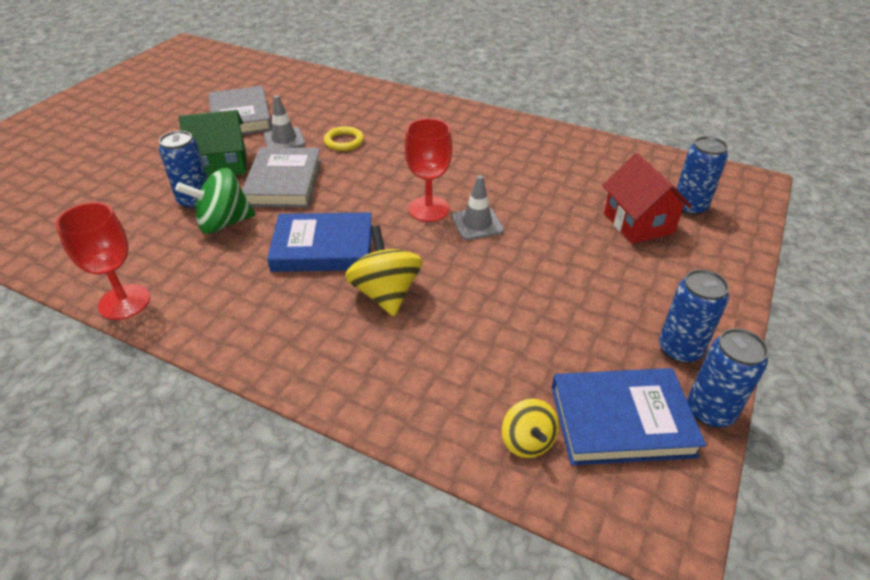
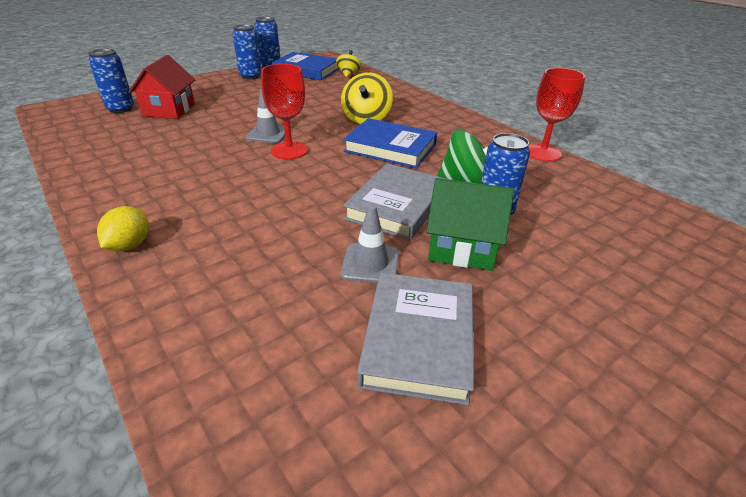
camera: 155 degrees left, 5 degrees down
yellow ring [324,126,364,151] -> none
none -> yellow lemon [97,206,149,251]

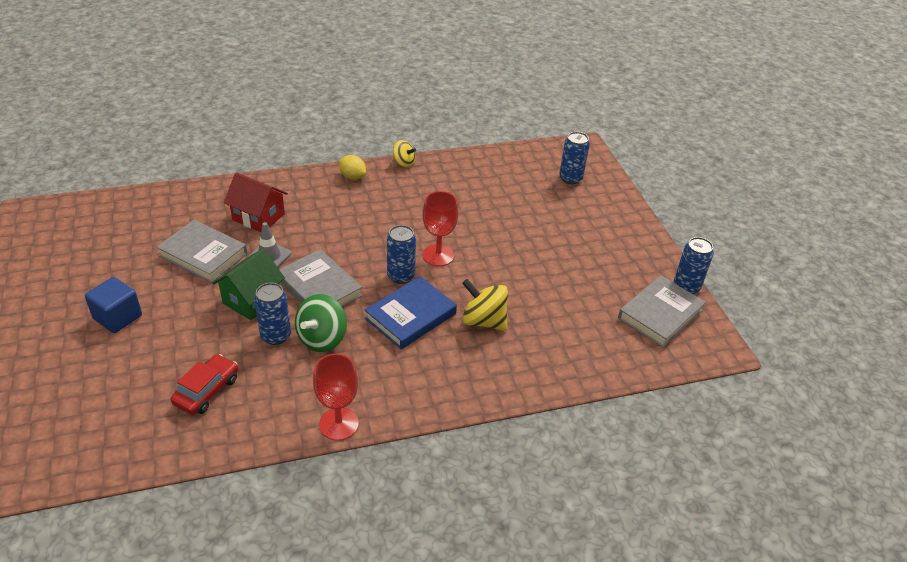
camera: 110 degrees right, 5 degrees up
red house [128,55,195,119] -> red house moved to [224,173,288,232]
blue can [232,24,262,79] -> blue can moved to [387,225,416,284]
grey traffic cone [246,89,285,143] -> none
blue book [272,52,339,80] -> grey book [618,275,706,347]
yellow spinning top [336,50,361,77] -> yellow spinning top moved to [393,140,416,167]
none -> blue cube [85,277,142,333]
none -> red car [171,354,238,415]

